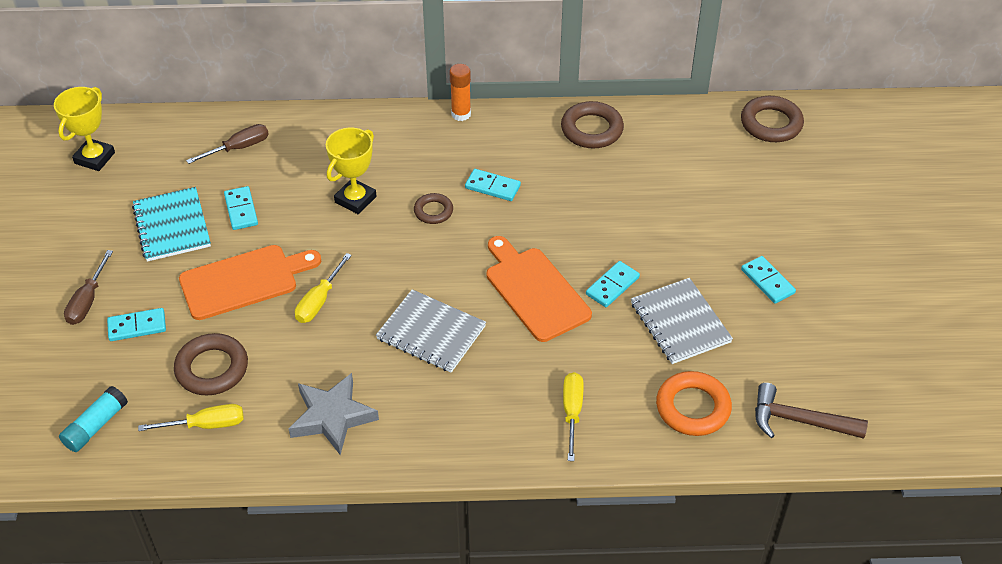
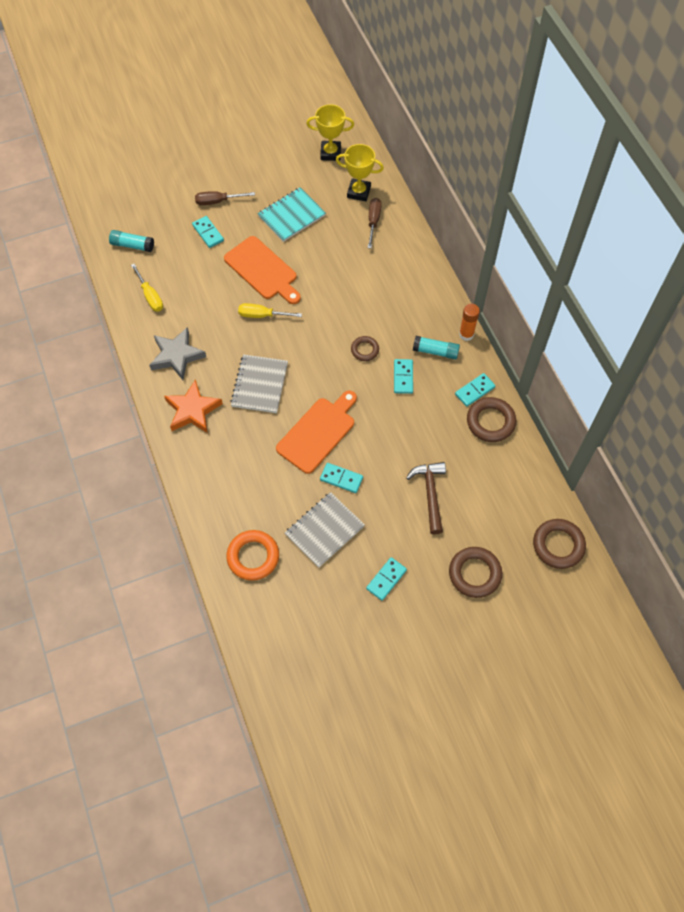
camera: 70 degrees right, 15 degrees up
brown ring [174,333,248,395] -> brown ring moved to [449,547,502,598]
brown screwdriver [186,124,269,164] -> brown screwdriver turned 120 degrees counterclockwise [368,198,382,248]
turquoise domino [224,186,258,230] -> turquoise domino moved to [455,373,495,407]
yellow trophy [326,128,376,214] -> yellow trophy moved to [336,144,384,201]
yellow screwdriver [563,372,584,461] -> none
brown hammer [755,383,868,439] -> brown hammer moved to [406,462,446,535]
none -> orange star [164,379,223,433]
none -> turquoise glue stick [413,336,460,360]

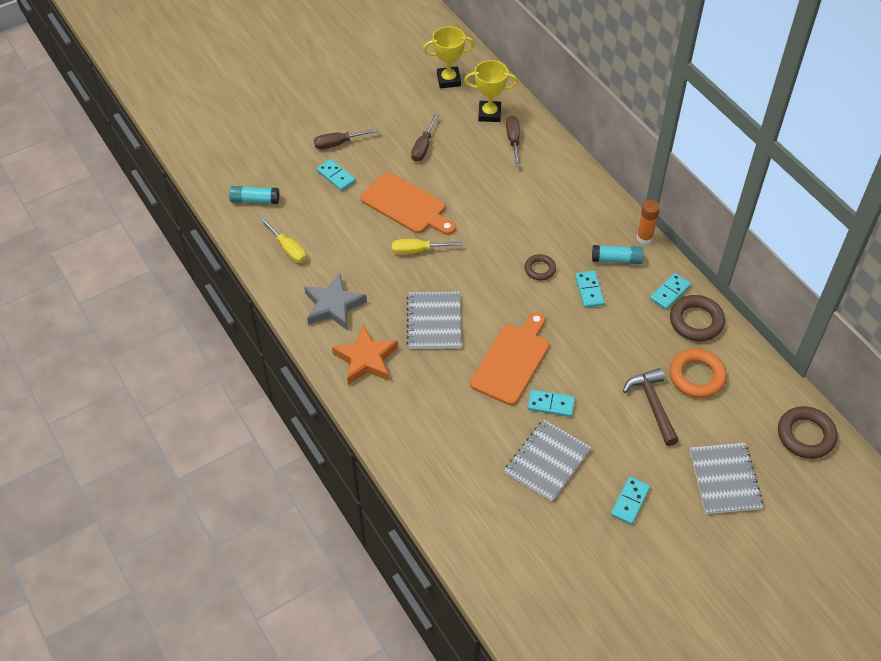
camera: 10 degrees left, 10 degrees down
orange ring [226,530,279,581] -> orange ring moved to [670,349,727,398]
turquoise notebook [258,187,326,242] -> brown screwdriver [411,113,439,162]
brown ring [449,547,502,598] -> grey notebook [690,443,764,514]

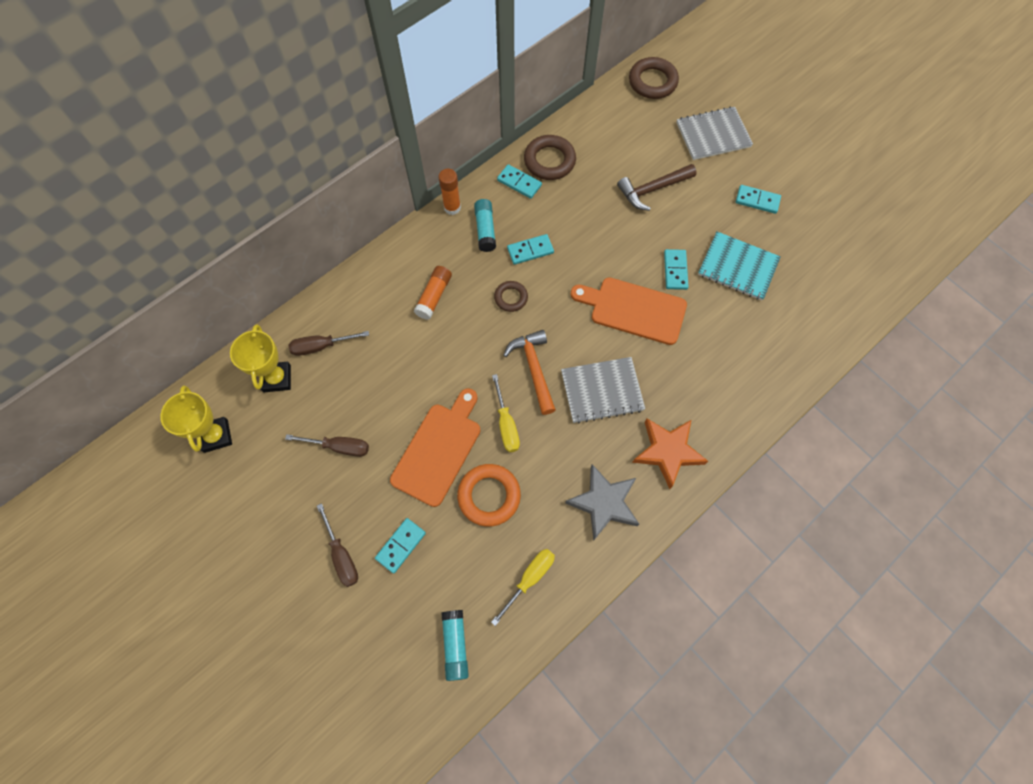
camera: 100 degrees left, 15 degrees up
grey notebook [504,420,591,501] -> turquoise notebook [698,232,781,301]
orange ring [670,349,727,398] -> orange ring moved to [457,464,521,527]
none -> orange glue stick [414,266,452,320]
none -> orange hammer [503,330,556,415]

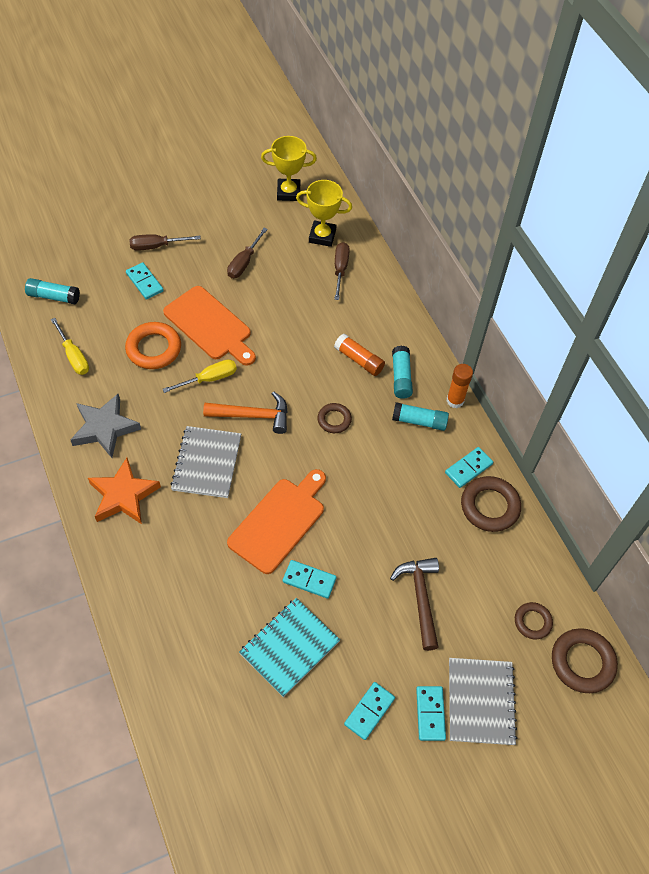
camera: 105 degrees right, 10 degrees down
yellow screwdriver [492,374,520,452] -> yellow screwdriver turned 150 degrees clockwise [162,359,237,393]
turquoise domino [507,234,554,265] -> turquoise domino moved to [416,686,446,741]
none -> turquoise glue stick [392,346,413,399]
none -> brown ring [515,602,553,640]

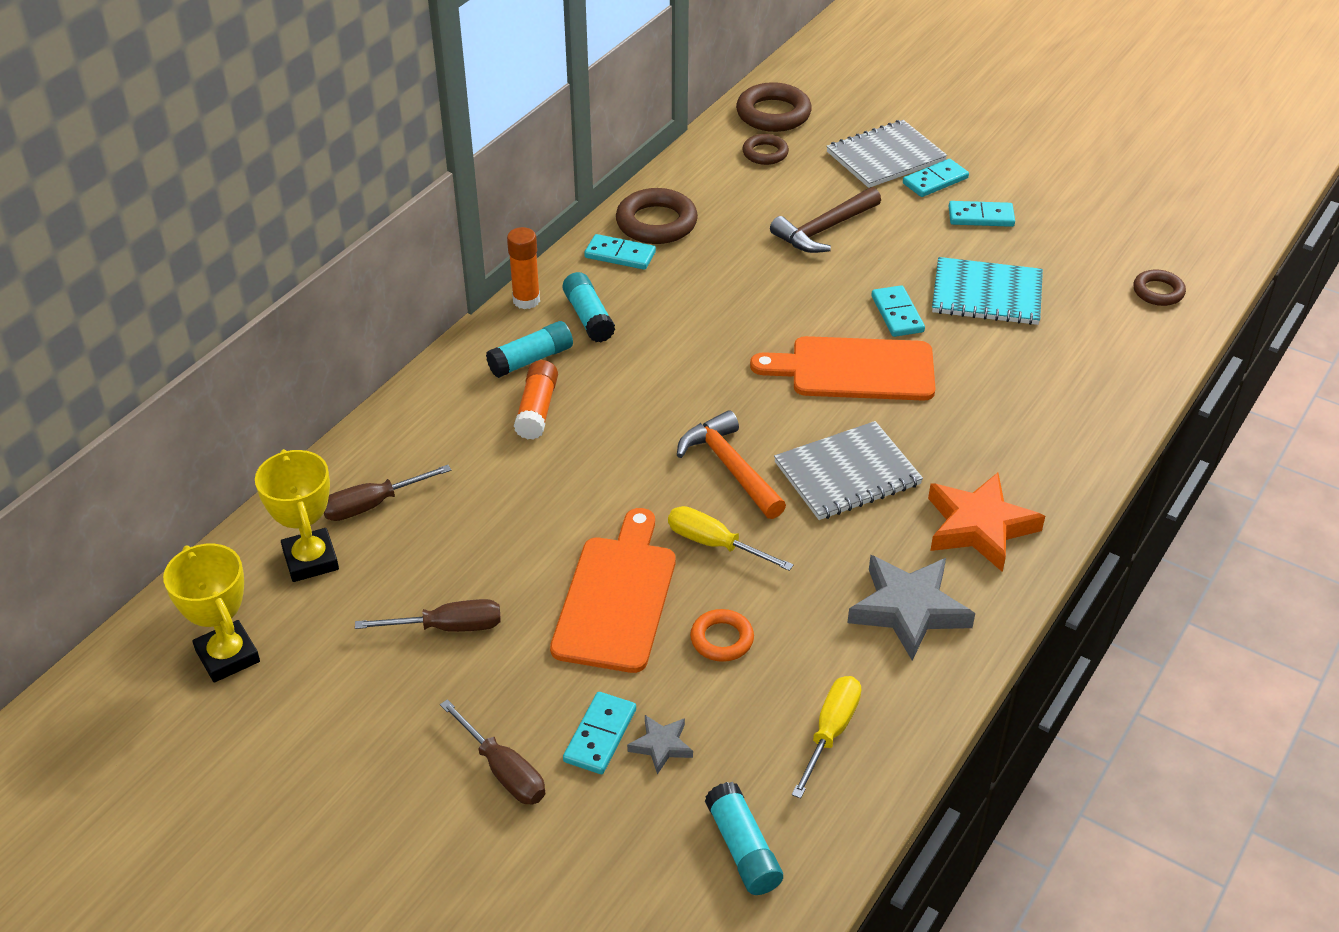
camera: 120 degrees left, 15 degrees down
orange ring [125,322,181,369] -> orange ring [690,609,754,662], size x0.60
brown ring [317,403,352,433] -> brown ring moved to [1133,269,1186,306]
none -> grey star [627,715,693,775]

